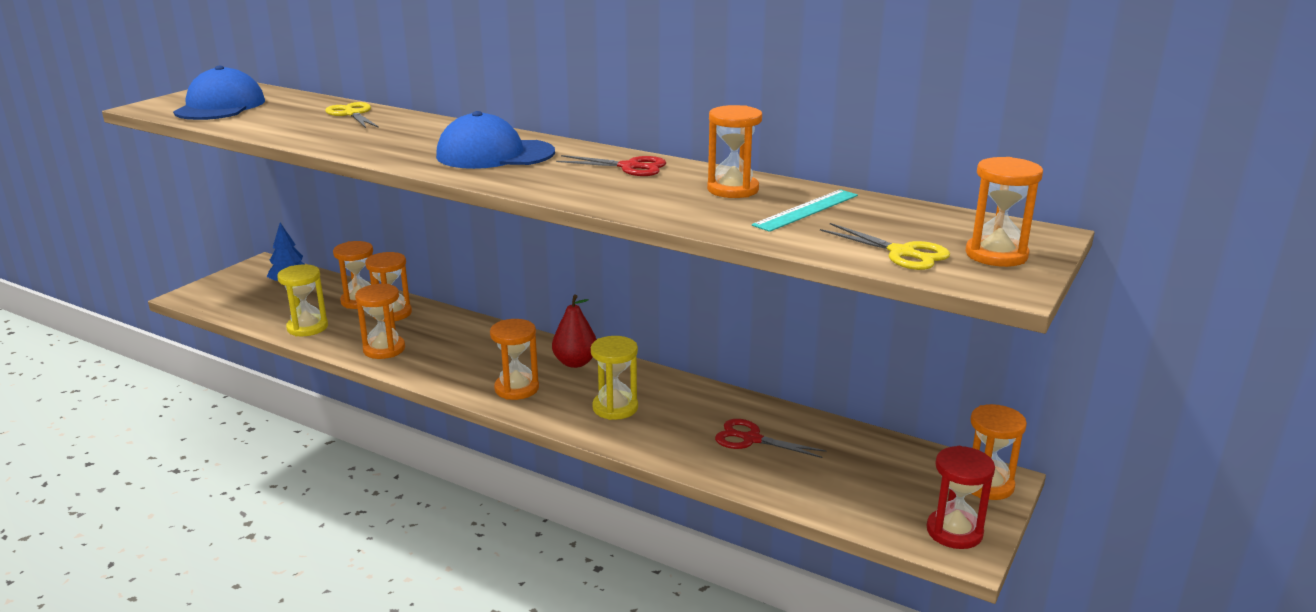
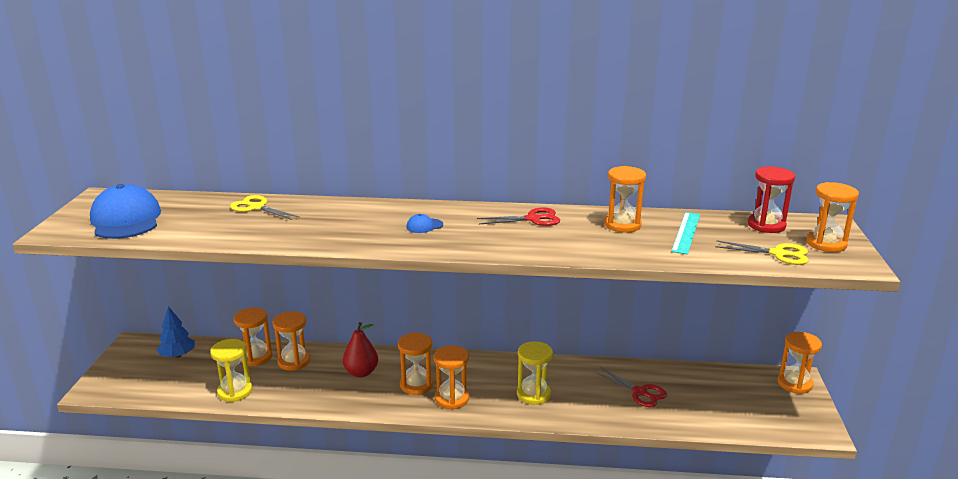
camera: 25 degrees left, 0 degrees up
orange hourglass [355,284,405,359] -> orange hourglass moved to [398,332,434,395]
blue cap [436,111,555,169] -> blue cap [406,214,443,233], size x0.41
red pear [552,295,597,368] -> red pear moved to [343,322,378,377]
red scissors [715,419,826,458] -> red scissors turned 135 degrees counterclockwise [594,367,667,407]
red hourglass [927,446,995,549] -> red hourglass moved to [748,167,795,233]

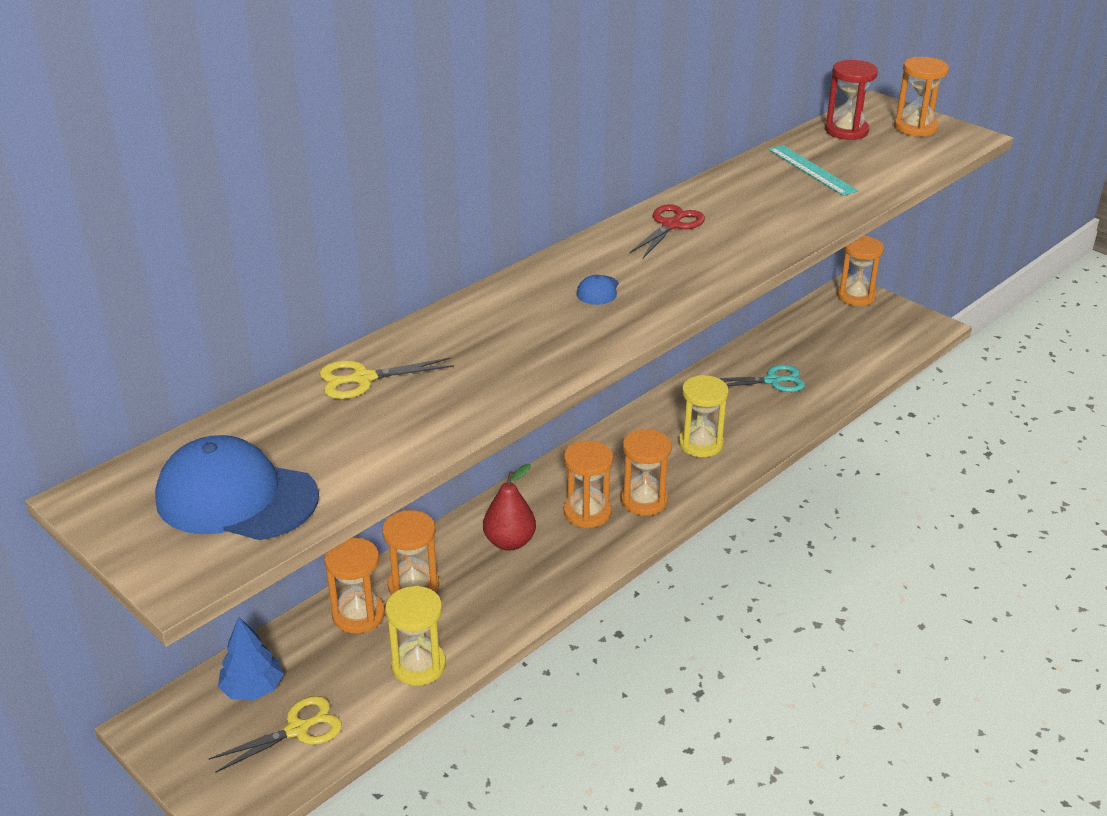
camera: 50 degrees left, 10 degrees up
red scissors [594,367,667,407] -> turquoise scissors [719,365,805,392]
orange hourglass [604,166,646,233] -> none
yellow scissors [715,240,808,265] -> yellow scissors moved to [209,696,342,773]

